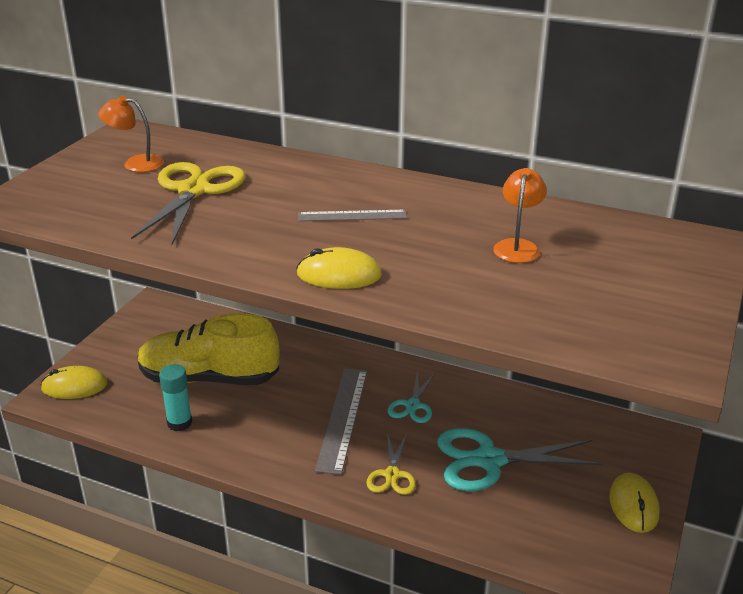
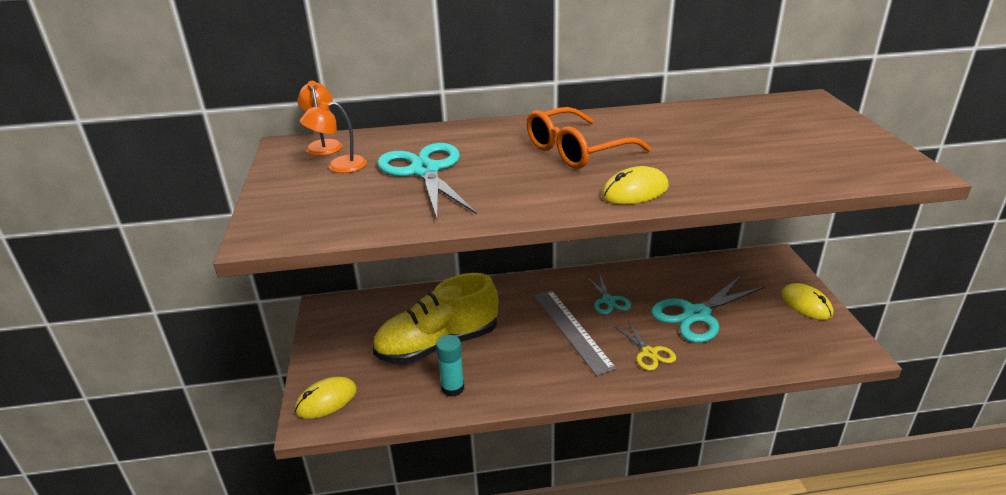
camera: 30 degrees left, 0 degrees up
yellow scissors [131,162,246,244] -> turquoise scissors [377,143,477,219]
grey ruler [298,210,407,221] -> orange glasses [527,107,651,169]
orange lamp [493,168,547,263] -> orange lamp moved to [298,81,342,156]

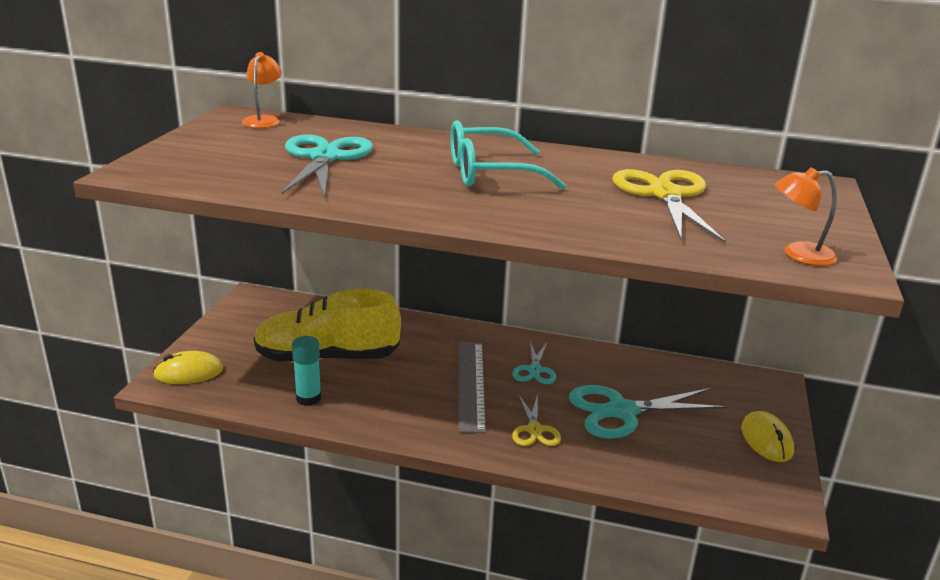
camera: 20 degrees right, 5 degrees down
orange lamp [300,101,367,173] -> orange lamp moved to [774,167,838,266]
orange glasses [527,107,651,169] -> turquoise glasses [451,120,566,190]
yellow mouse [602,166,669,204] -> none
none -> yellow scissors [612,169,726,243]

